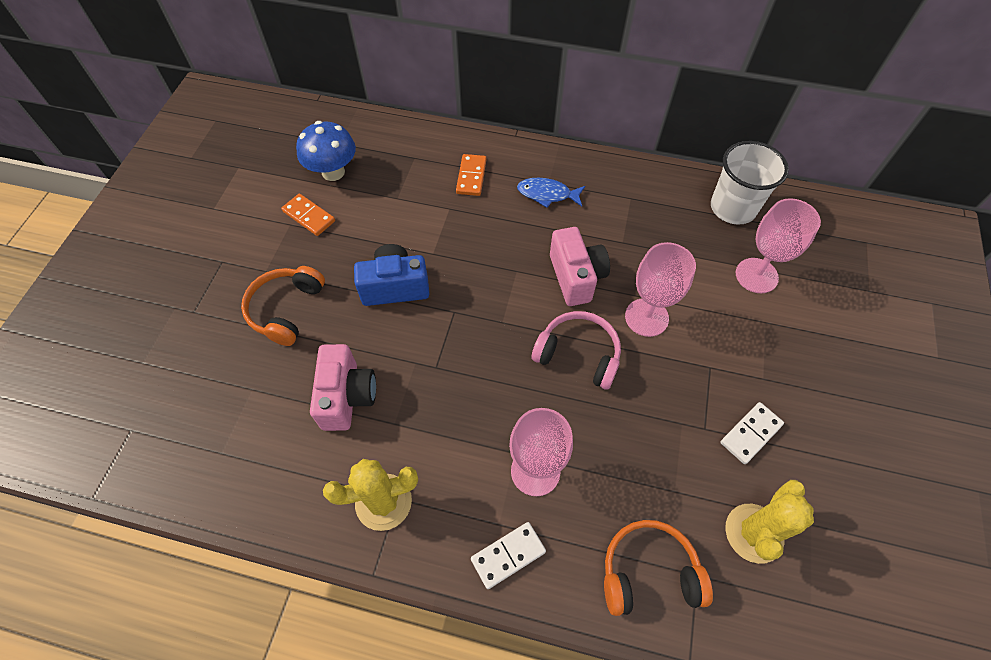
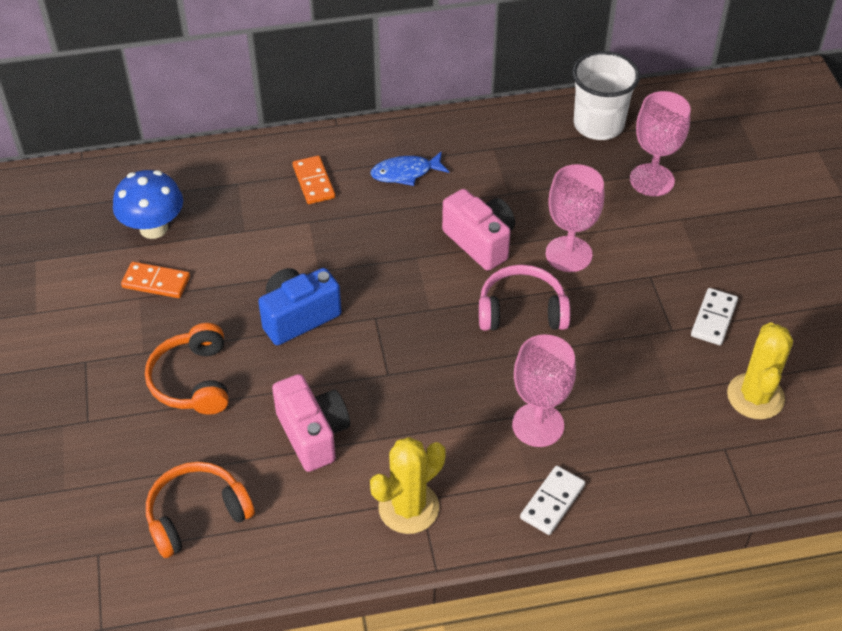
camera: 25 degrees left, 10 degrees down
orange headphones [604,520,713,616] -> orange headphones moved to [146,462,255,558]

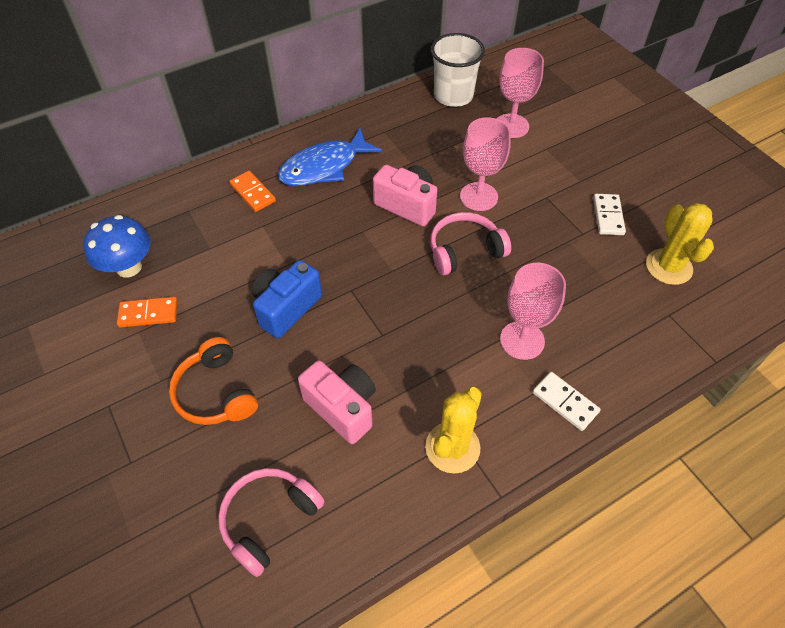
camera: 20 degrees left, 5 degrees up
orange headphones [146,462,255,558] -> pink headphones [218,468,325,577]
blue fish [370,151,449,186] -> blue fish [278,128,382,186], size x1.66
white domino [520,466,585,535] -> white domino turned 60 degrees counterclockwise [533,372,601,431]

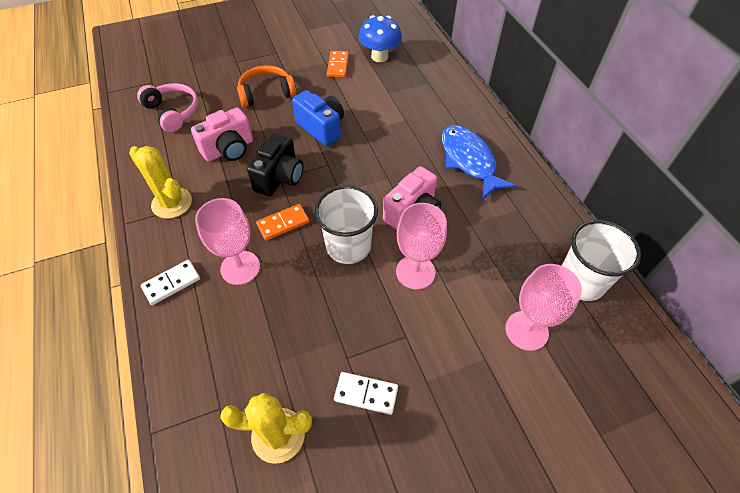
camera: 100 degrees right, 0 degrees up
orange domino [229,171,276,212] -> orange domino moved to [256,204,309,241]
pink headphones [430,212,511,275] -> white cup [314,186,378,264]
none -> black camera [247,133,304,196]

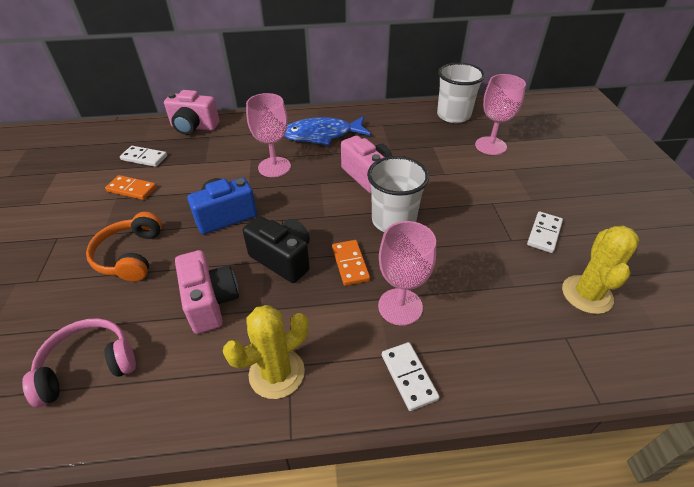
camera: 75 degrees left, 10 degrees down
blue mushroom [359,15,402,62] -> white domino [120,146,167,167]
pink goblet [396,203,447,289] -> pink goblet moved to [246,93,291,177]
none -> pink camera [164,90,219,135]

